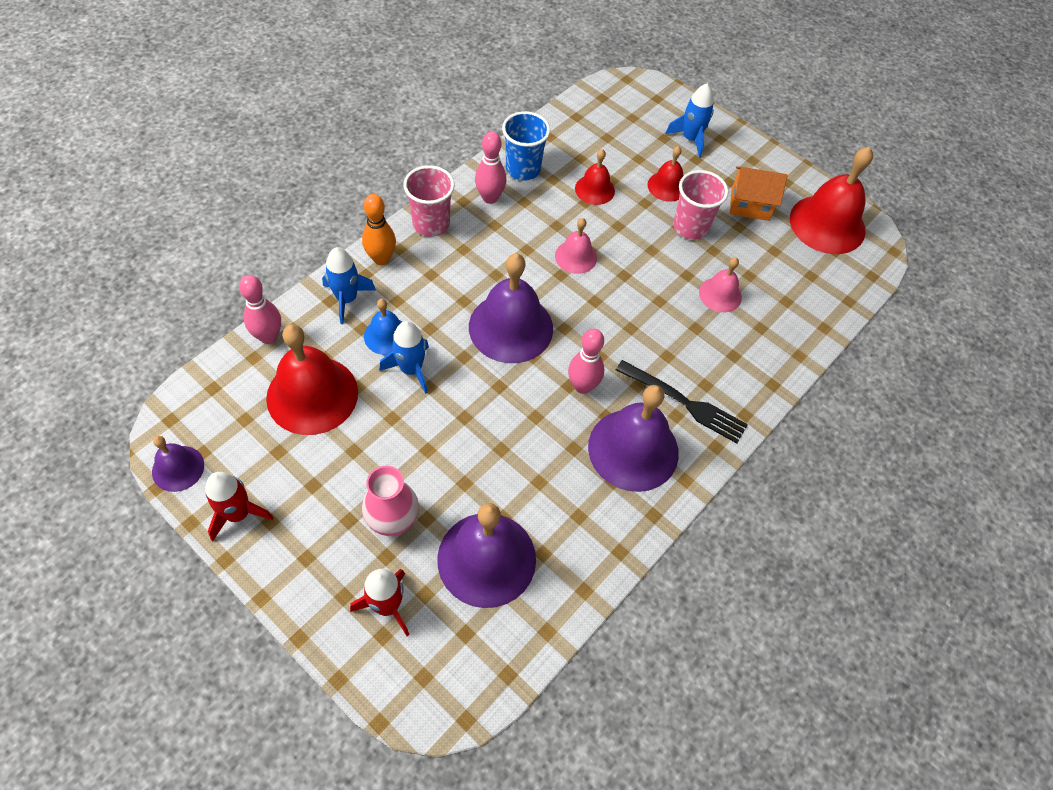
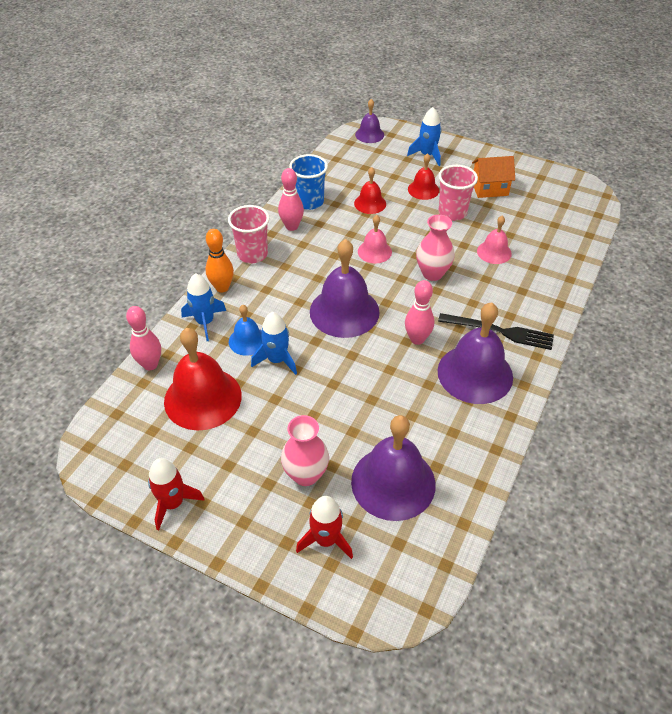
camera: 10 degrees left, 10 degrees down
purple bell [152,436,204,492] -> purple bell moved to [355,99,384,143]
red bell [790,147,873,254] -> none
none -> pink vase [416,215,455,281]

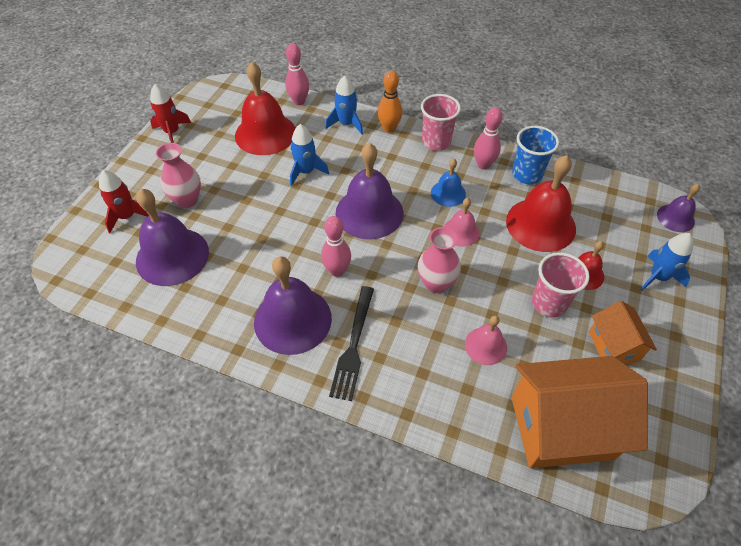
camera: 85 degrees right, 5 degrees up
blue bell [229,305,262,356] -> blue bell moved to [431,159,466,207]
red bell [354,167,386,214] -> red bell [506,155,576,252], size x1.89
none -> orange house [512,356,648,468]

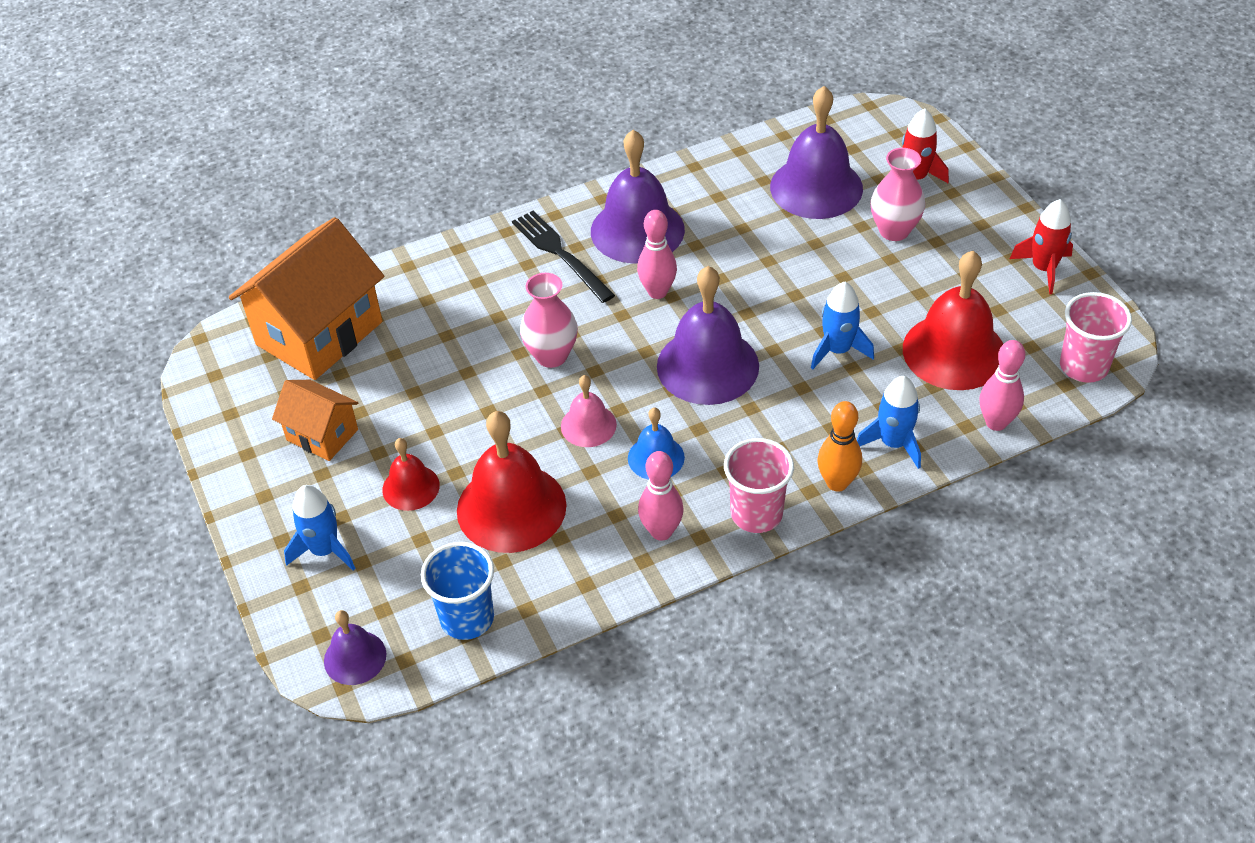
camera: 135 degrees right, 5 degrees down
pink bell [465,316,507,365] -> none
blue cup [512,126,559,184] -> blue cup moved to [421,542,494,640]
pink cup [532,252,589,318] -> pink cup moved to [1060,292,1132,383]

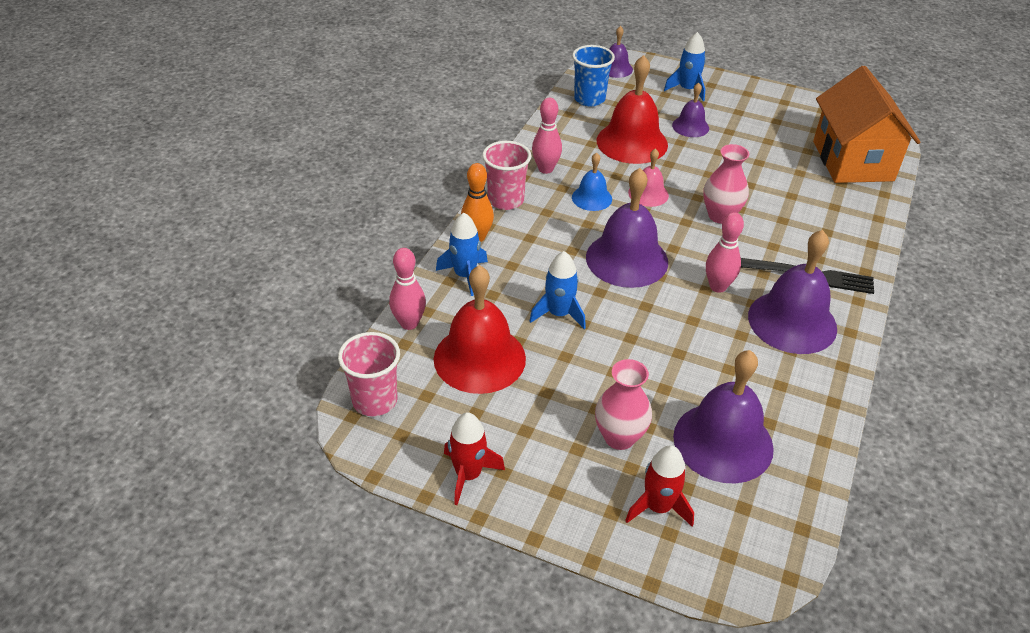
camera: 135 degrees right, 5 degrees down
orange house [272,380,358,461] -> none
red bell [382,438,440,511] -> purple bell [672,83,709,137]

